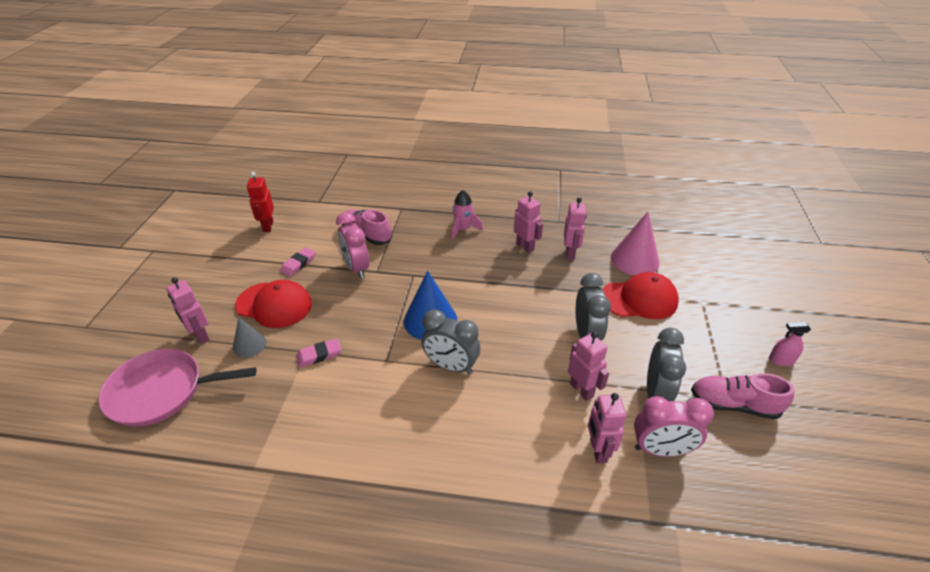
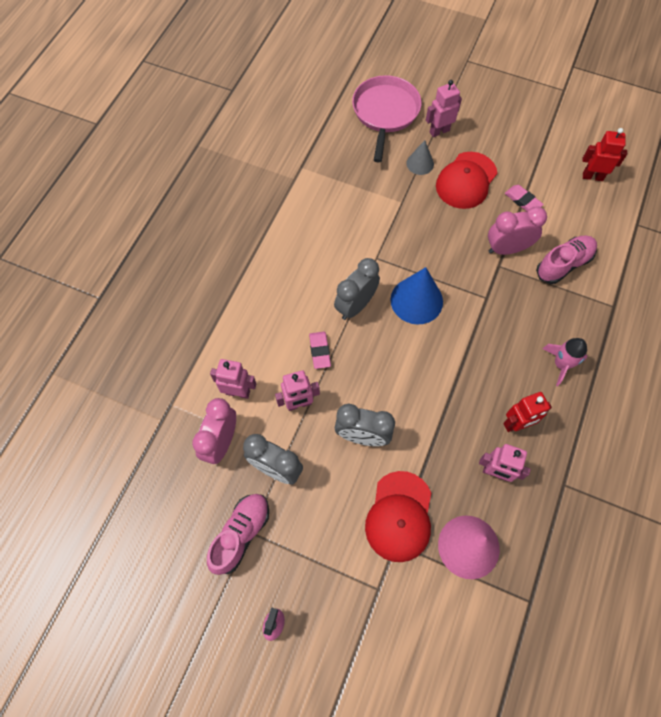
camera: 105 degrees right, 25 degrees up
pink eraser [296,339,341,368] -> pink eraser moved to [309,332,331,369]
pink robot [514,191,543,253] -> red robot [503,392,552,432]

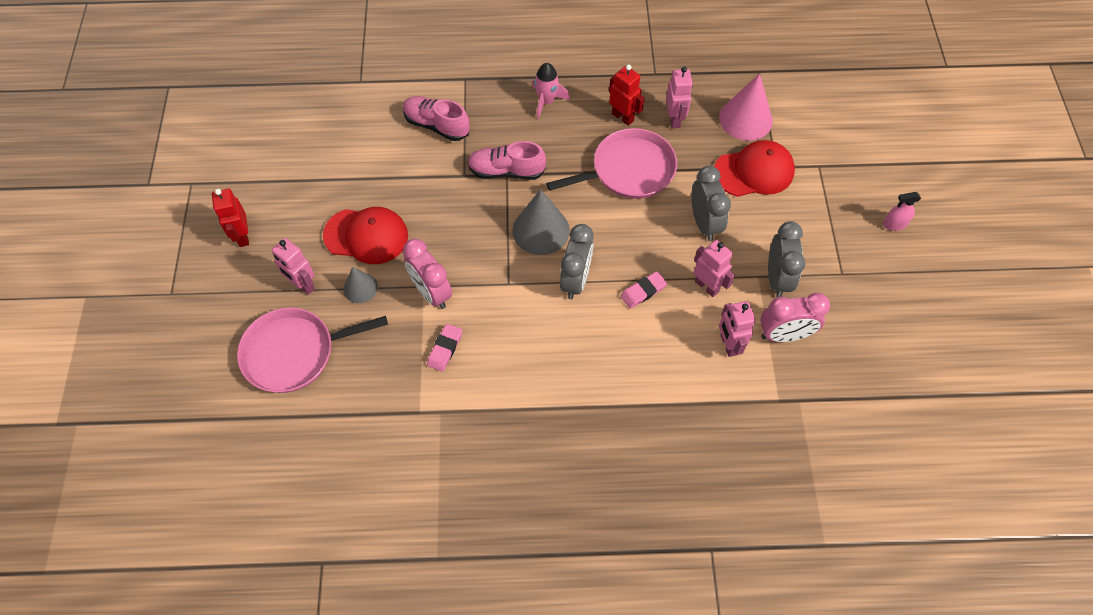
camera: 115 degrees left, 5 degrees down
pink shoe [207,494,269,575] -> pink shoe moved to [467,141,546,180]
grey clock [334,258,380,320] -> grey clock turned 90 degrees counterclockwise [560,224,594,299]
blue cone [391,267,443,325] -> grey cone [512,189,570,255]
pink clock [488,207,547,255] -> pink clock moved to [403,239,452,309]
pink eraser [505,185,544,212] -> pink eraser moved to [427,324,462,372]
red robot [583,128,627,181] -> red robot moved to [212,189,249,247]
none -> pink pan [546,128,677,199]

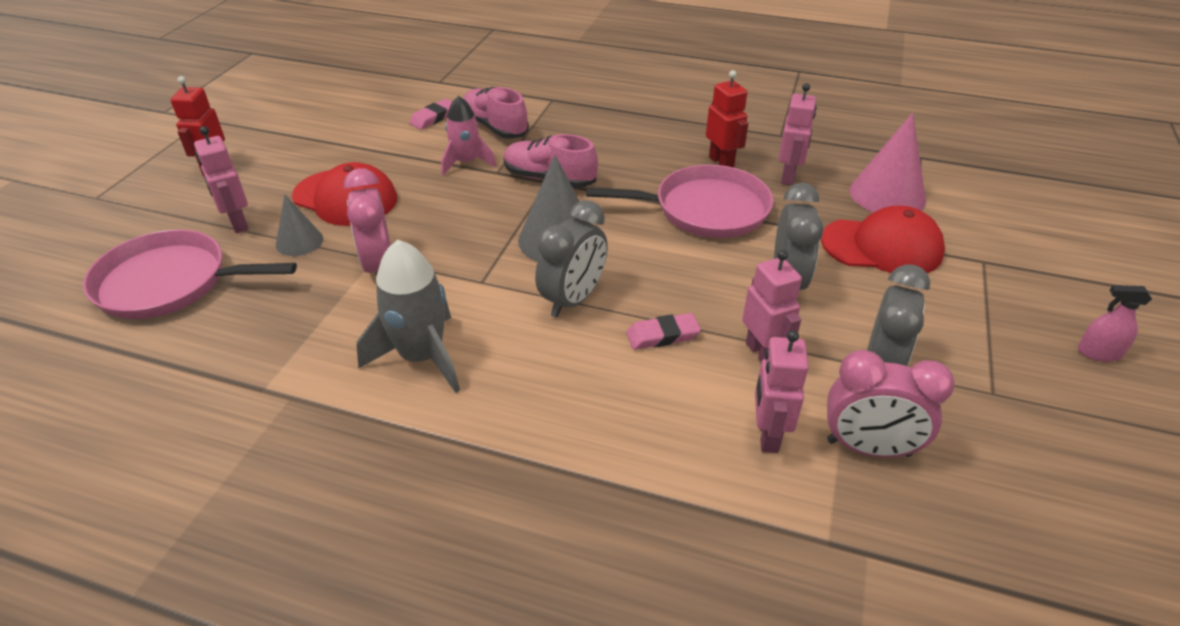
camera: 20 degrees right, 20 degrees down
pink eraser [427,324,462,372] -> pink eraser moved to [409,99,453,130]
pink rocket [532,63,570,119] -> pink rocket moved to [441,96,496,176]
none -> grey rocket [357,240,460,393]

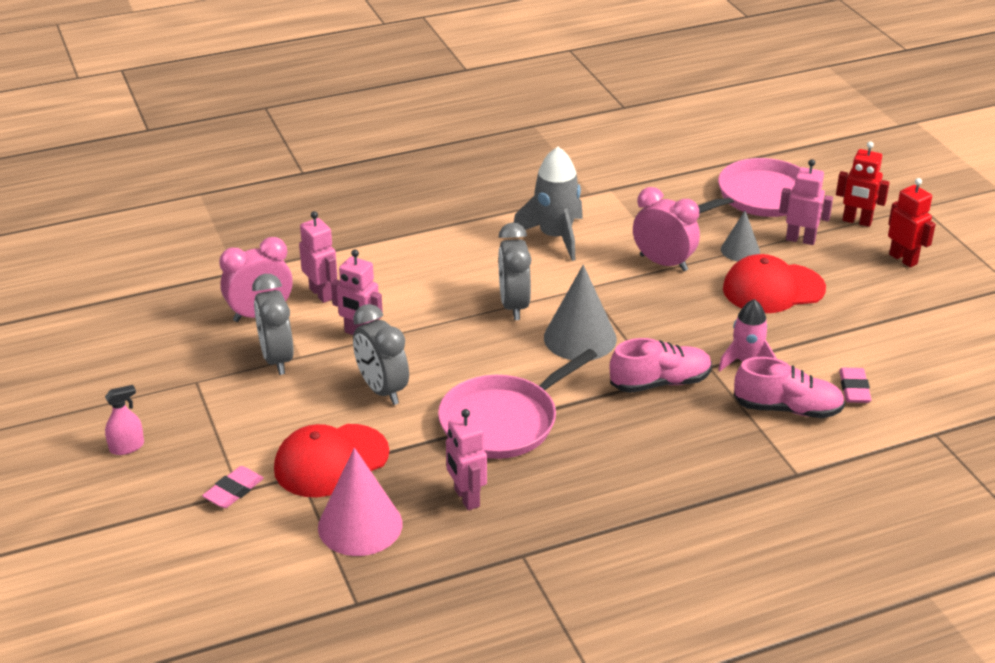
camera: 140 degrees right, 5 degrees down
pink eraser [626,313,701,350] -> pink eraser moved to [202,466,264,508]
red robot [706,70,748,168] -> red robot moved to [836,141,890,227]

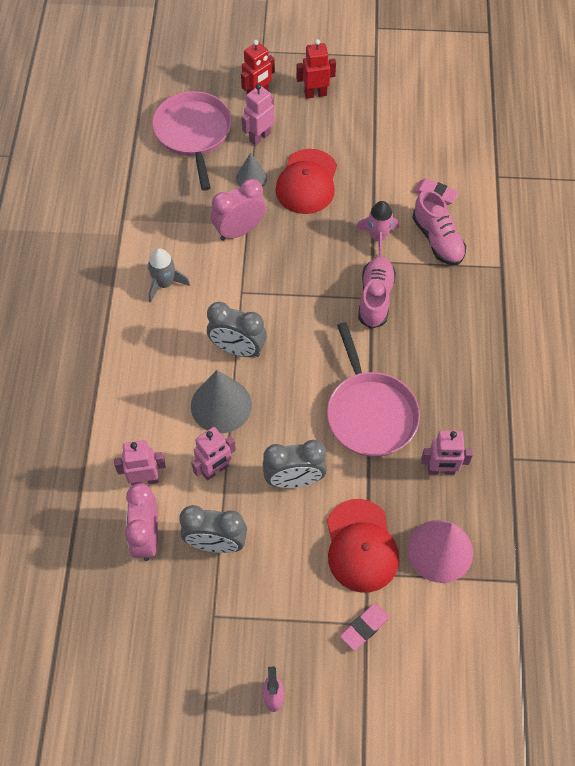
camera: 65 degrees left, 25 degrees up
pink eraser [202,466,264,508] -> pink eraser turned 75 degrees clockwise [340,603,389,651]
grey rocket [514,147,583,261] -> grey rocket [148,248,190,302], size x0.67
grey cone [544,265,617,360] -> grey cone moved to [191,370,252,433]
pink shoe [734,357,845,418] -> pink shoe turned 120 degrees clockwise [413,190,466,265]

